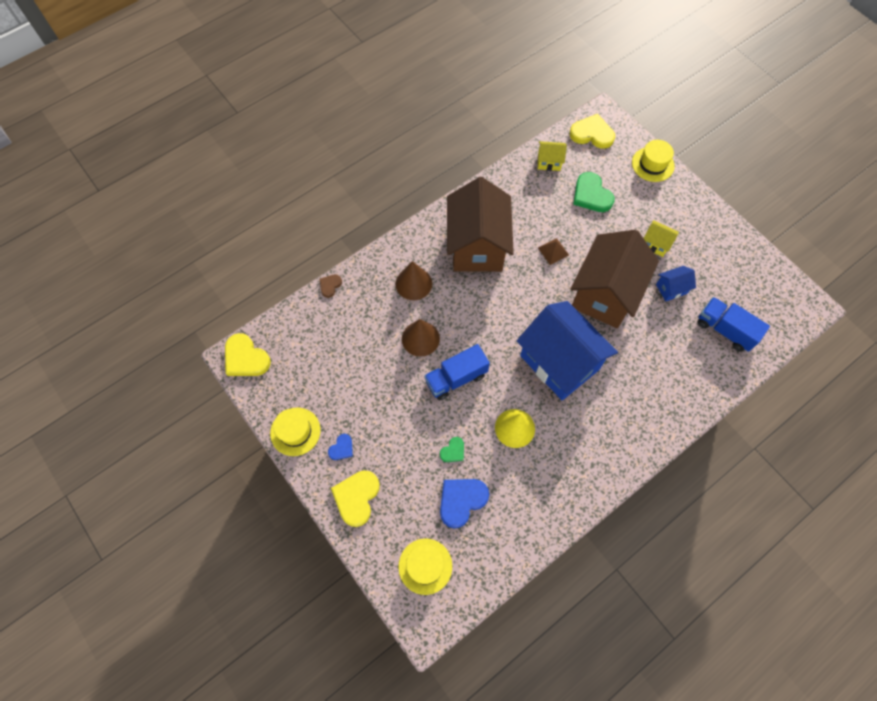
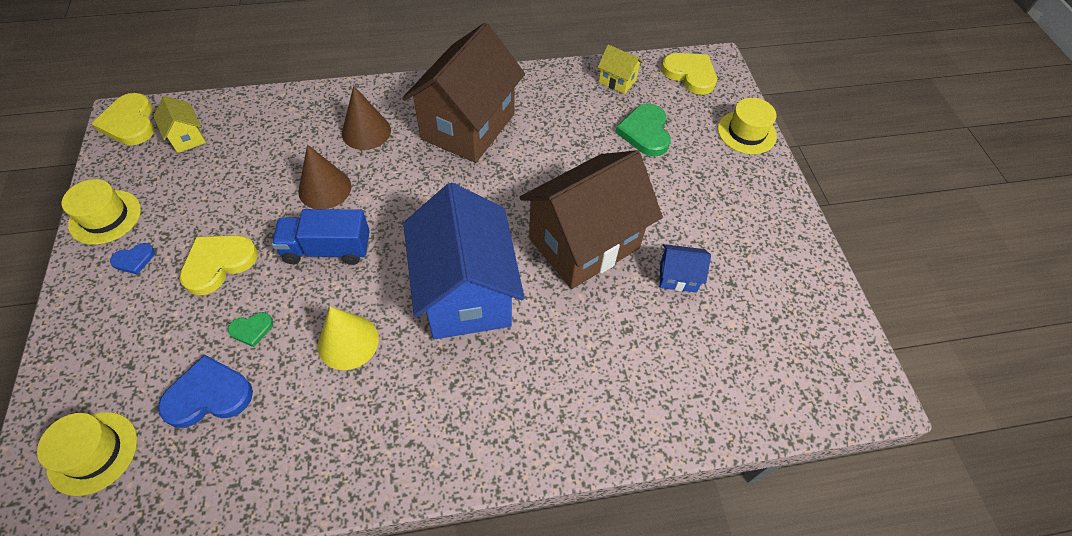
camera: 25 degrees right, 10 degrees down
brown heart [320,274,342,298] -> none
yellow heart [331,470,380,527] -> yellow heart moved to [179,235,258,295]
brown pyramid [538,238,569,265] -> none
yellow house [644,220,679,257] -> yellow house moved to [154,96,206,153]
blue truck [697,297,770,352] -> none

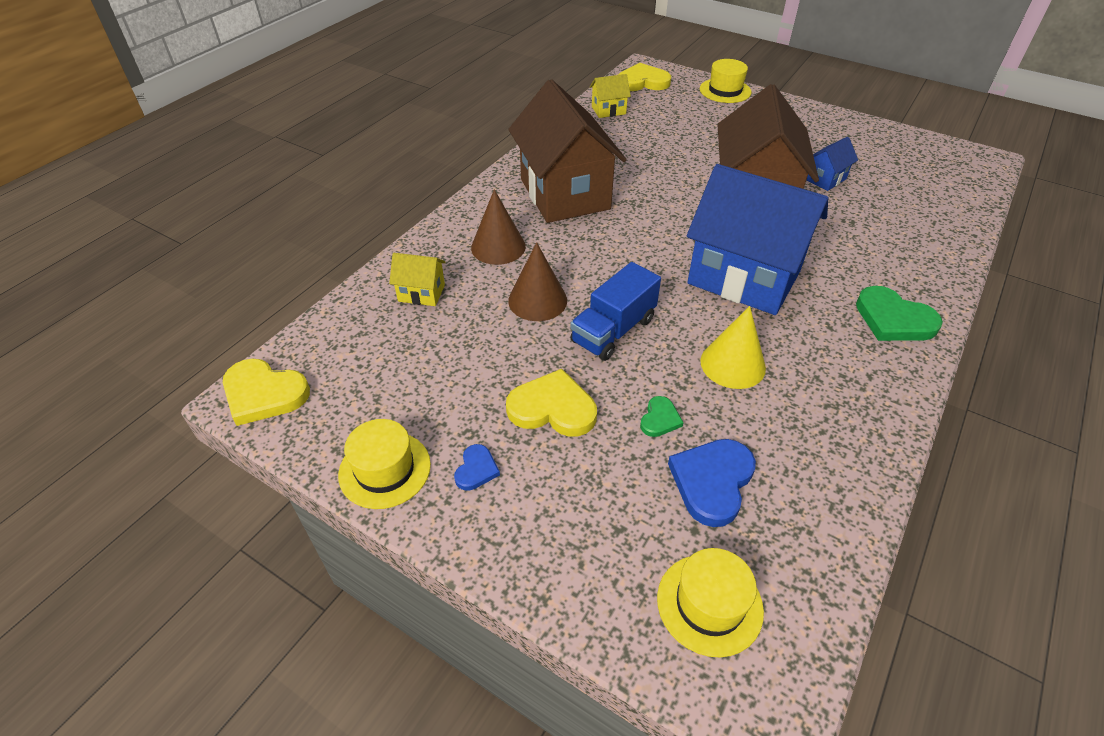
camera: 45 degrees left, 10 degrees down
yellow house [154,96,206,153] -> yellow house moved to [389,253,446,306]
yellow heart [179,235,258,295] -> yellow heart turned 105 degrees clockwise [506,369,597,437]
green heart [615,104,671,156] -> green heart moved to [856,286,943,341]

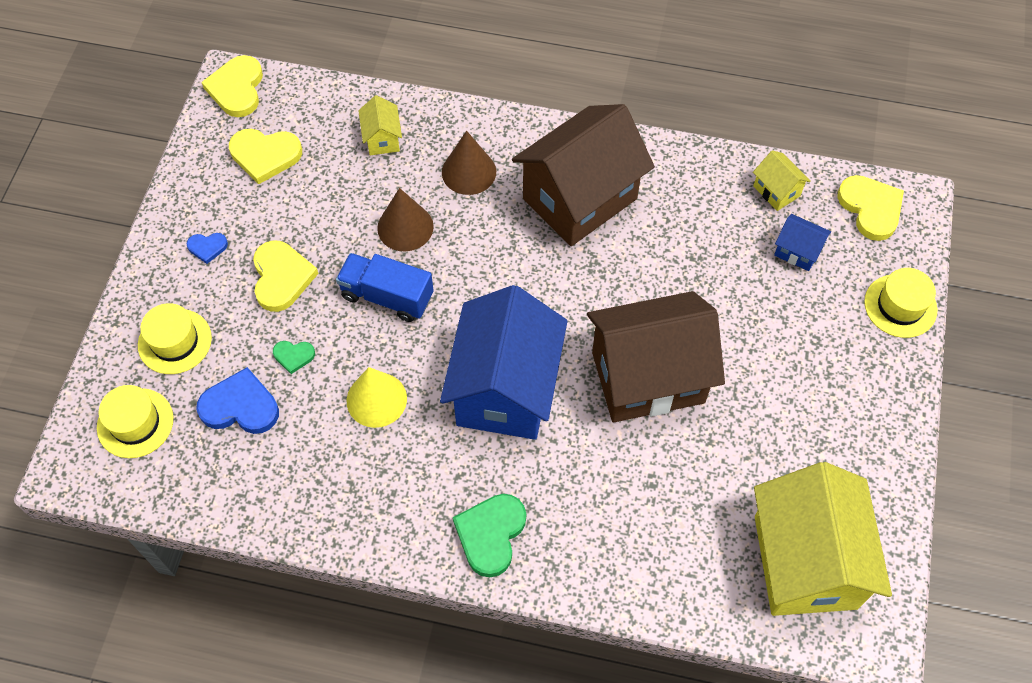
camera: 70 degrees right, 15 degrees up
yellow hat [338,419,431,509] -> yellow hat moved to [138,303,212,374]
blue house [807,137,858,191] -> blue house moved to [774,214,831,271]
none -> yellow heart [229,129,302,184]
none -> yellow house [754,462,892,616]

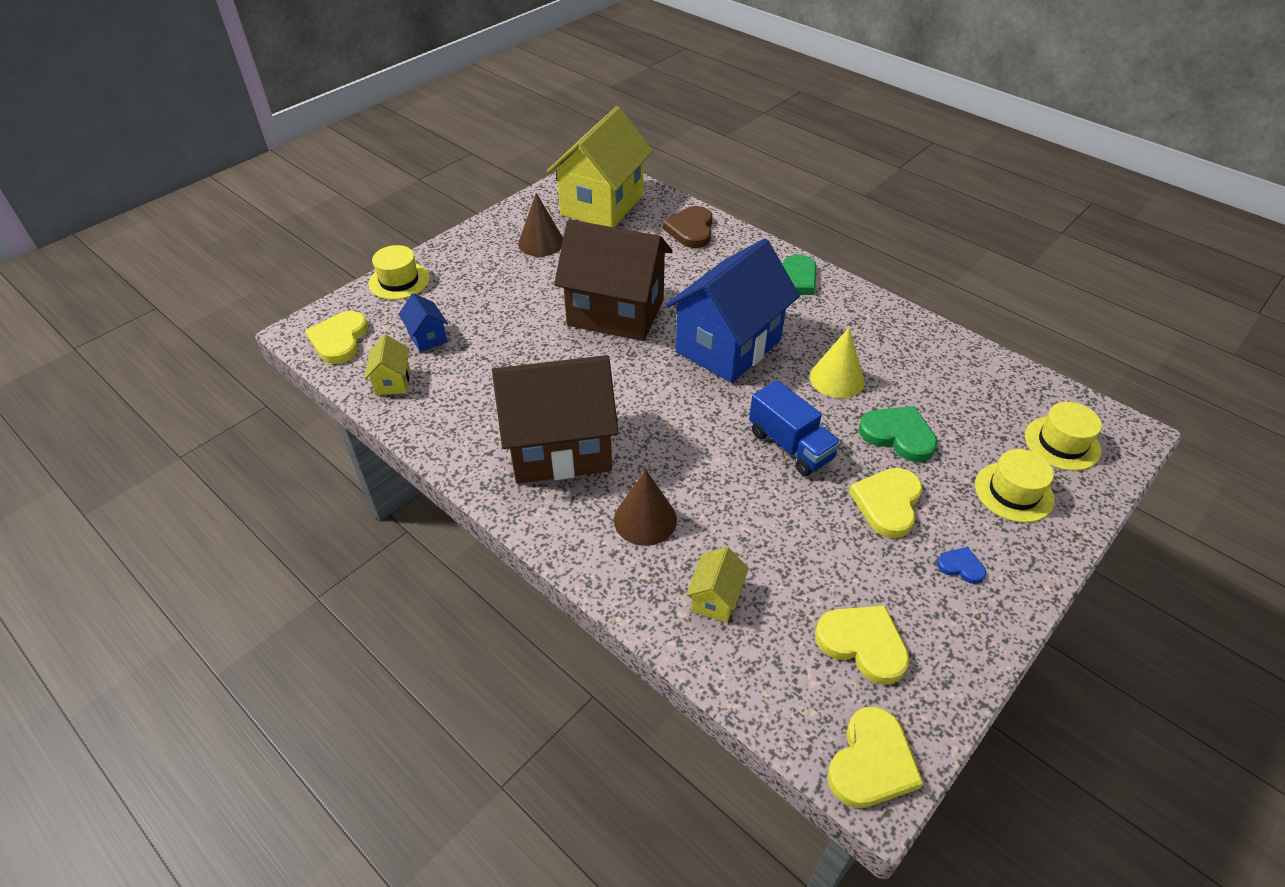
camera: 150 degrees left, 15 degrees down
blue heart [196,367,279,434] -> none
green heart [273,341,315,374] -> green heart [859,406,937,462], size x1.89
brown cone [377,188,434,251] -> brown cone moved to [518,193,563,257]
none -> brown heart [662,206,713,248]

